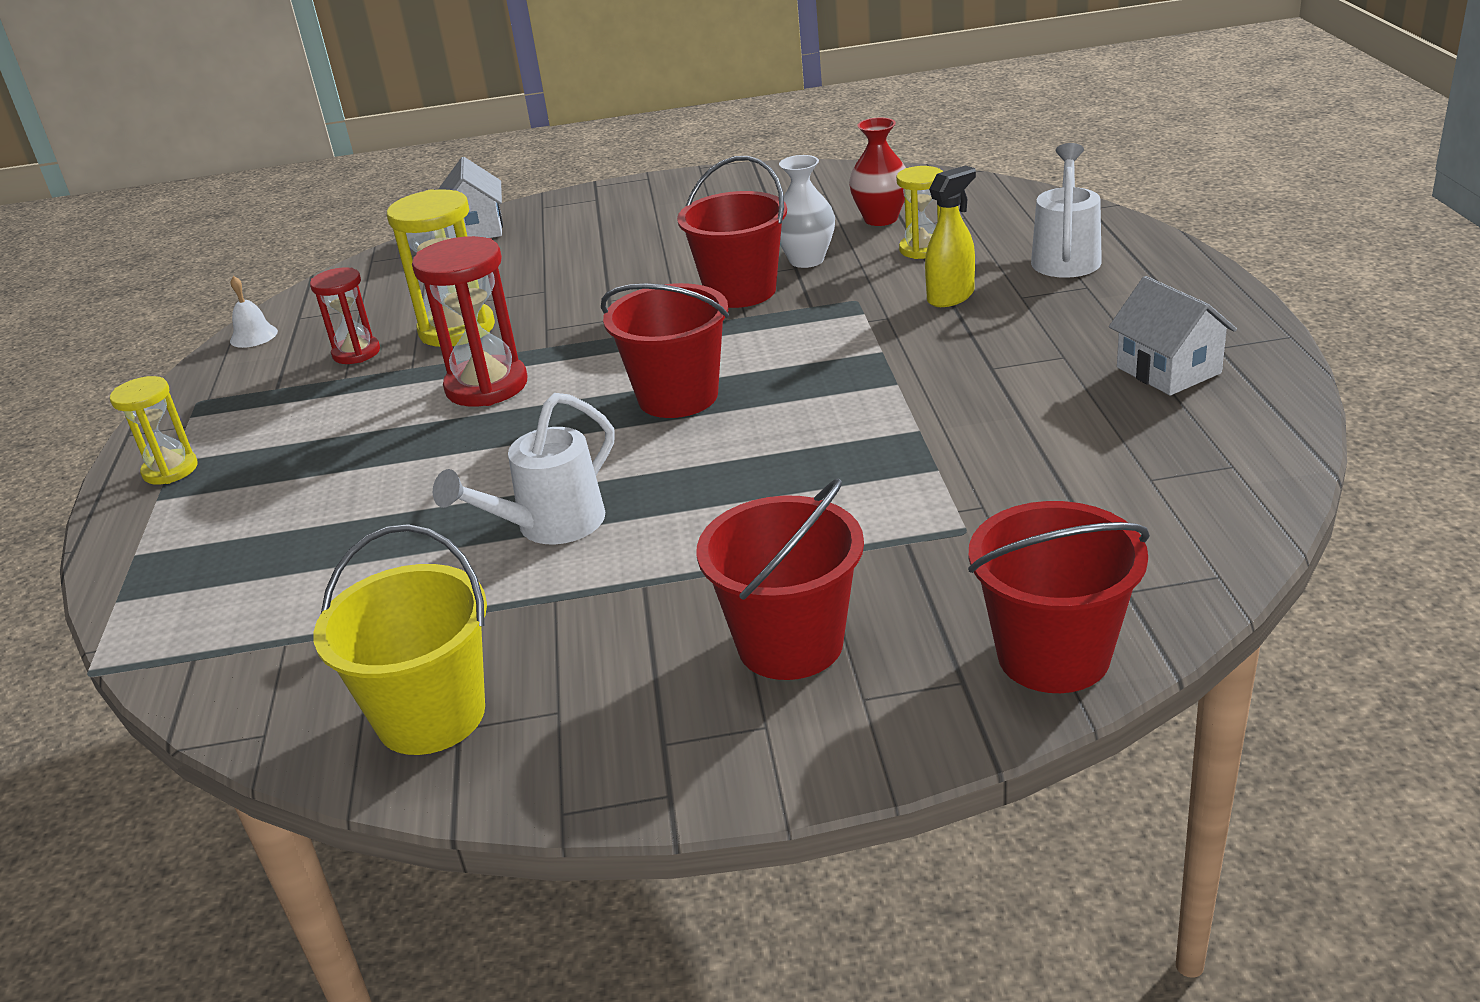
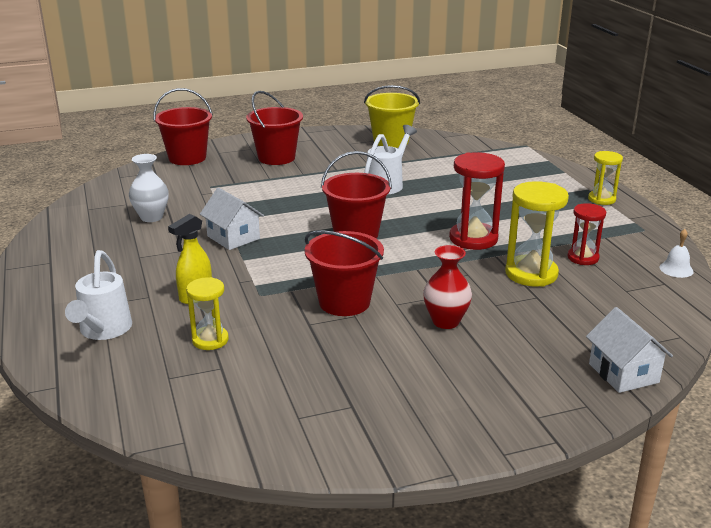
camera: 165 degrees right, 5 degrees down
white vase [779,155,835,268] -> white vase moved to [129,154,169,222]
red vase [849,117,906,226] -> red vase moved to [423,245,472,329]
white house [1109,276,1237,395] -> white house moved to [200,188,264,250]

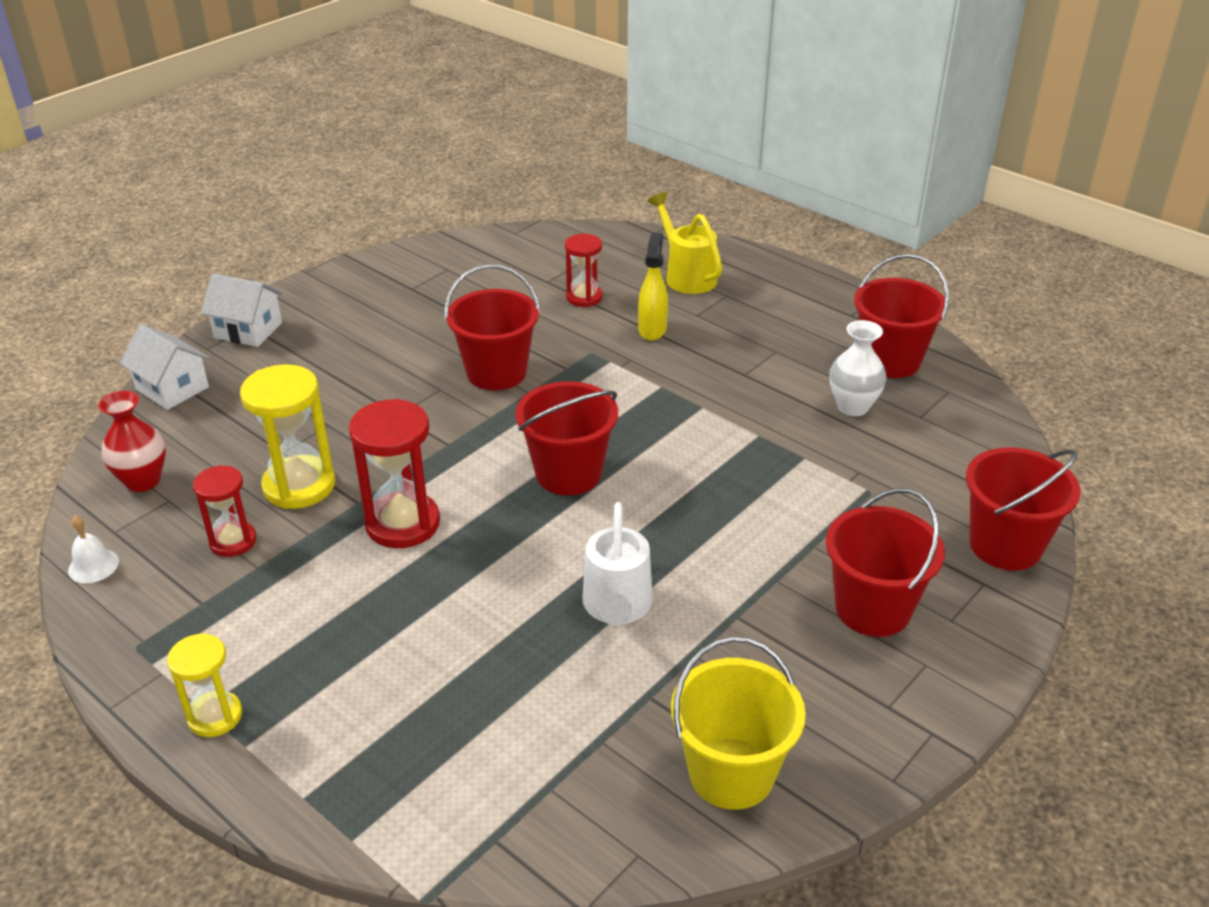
camera: 150 degrees right, 10 degrees up
white watering can [65,250,132,340] -> yellow watering can [648,192,722,294]
yellow hourglass [186,277,229,350] -> red hourglass [565,234,602,307]
white house [200,188,264,250] -> white house moved to [201,274,283,347]
red vase [423,245,472,329] -> red vase moved to [99,391,166,492]
none -> red bucket [854,254,949,378]

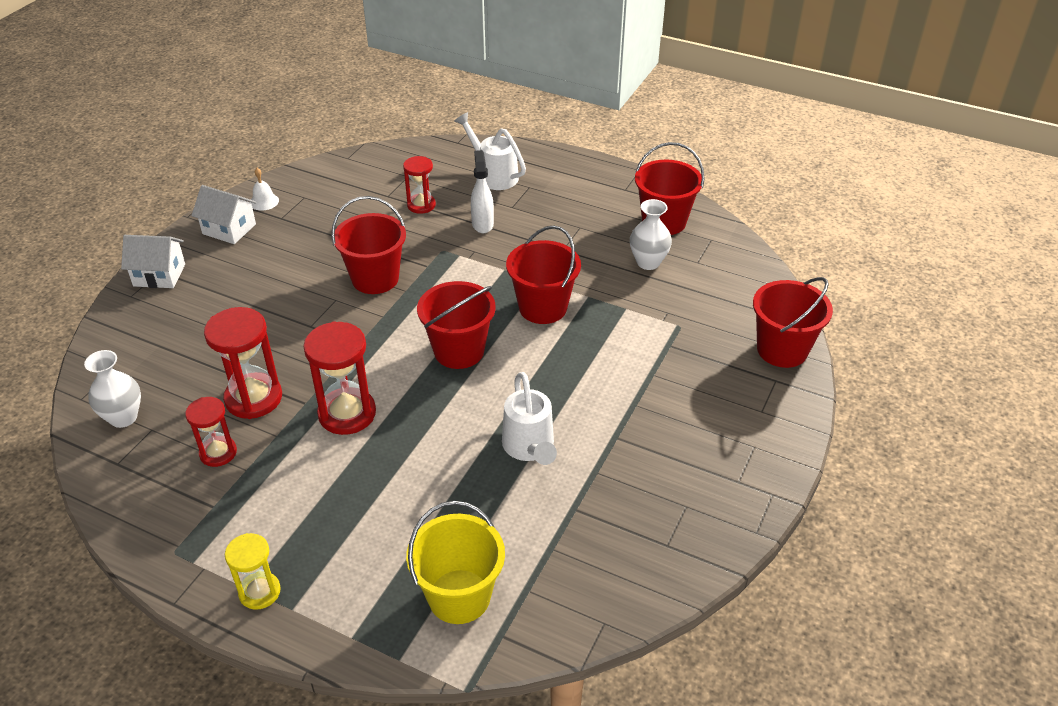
camera: 15 degrees left, 5 degrees up
white bell [68,515,119,583] -> white bell moved to [250,168,279,211]
red vase [99,391,166,492] -> white vase [84,350,141,428]
white house [120,324,210,410] -> white house moved to [192,185,257,244]
yellow hourglass [240,364,335,509] -> red hourglass [204,307,282,419]
yellow spray bottle [638,232,668,341] -> white spray bottle [471,150,494,233]
yellow watering can [648,192,722,294] -> white watering can [454,112,526,190]
yellow bucket [671,637,806,810] -> yellow bucket moved to [406,501,505,624]
red bucket [826,488,945,637] -> red bucket moved to [506,225,581,324]

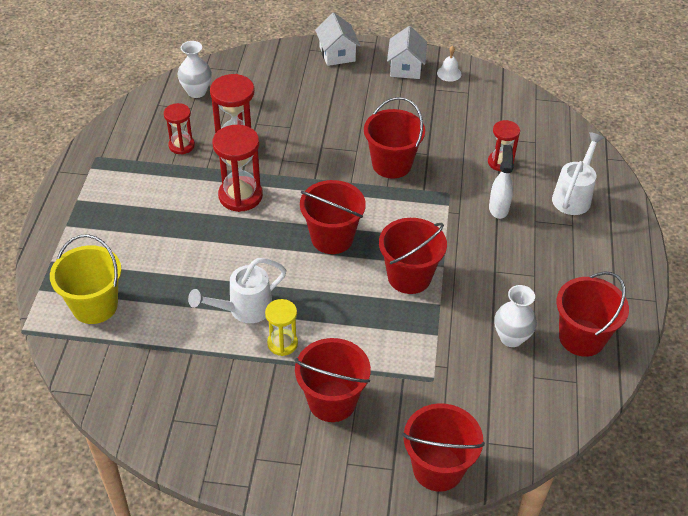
camera: 70 degrees right, 5 degrees up
yellow hourglass [225,533,281,610] -> yellow hourglass moved to [265,299,298,356]
white spray bottle [471,150,494,233] -> white spray bottle turned 60 degrees counterclockwise [489,145,514,219]
none -> red bucket [294,338,371,422]

